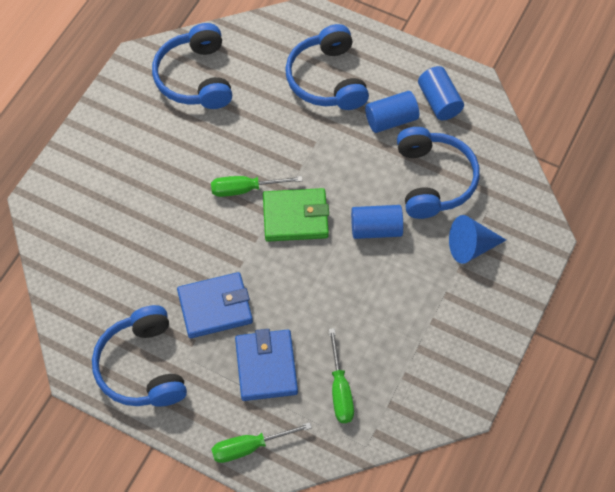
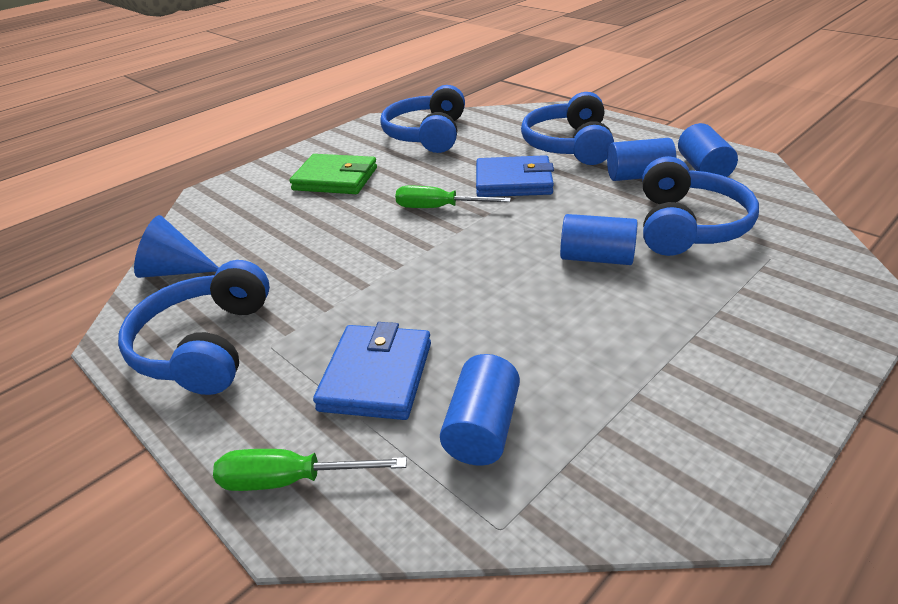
camera: 20 degrees right, 25 degrees down
blue wallet [177,272,253,338] -> blue wallet moved to [476,155,554,197]
green wallet [263,188,329,242] -> green wallet moved to [289,154,377,194]
green screwdriver [329,328,354,423] -> blue cylinder [440,354,520,466]
blue cone [449,215,506,264] -> blue cone moved to [134,215,219,278]

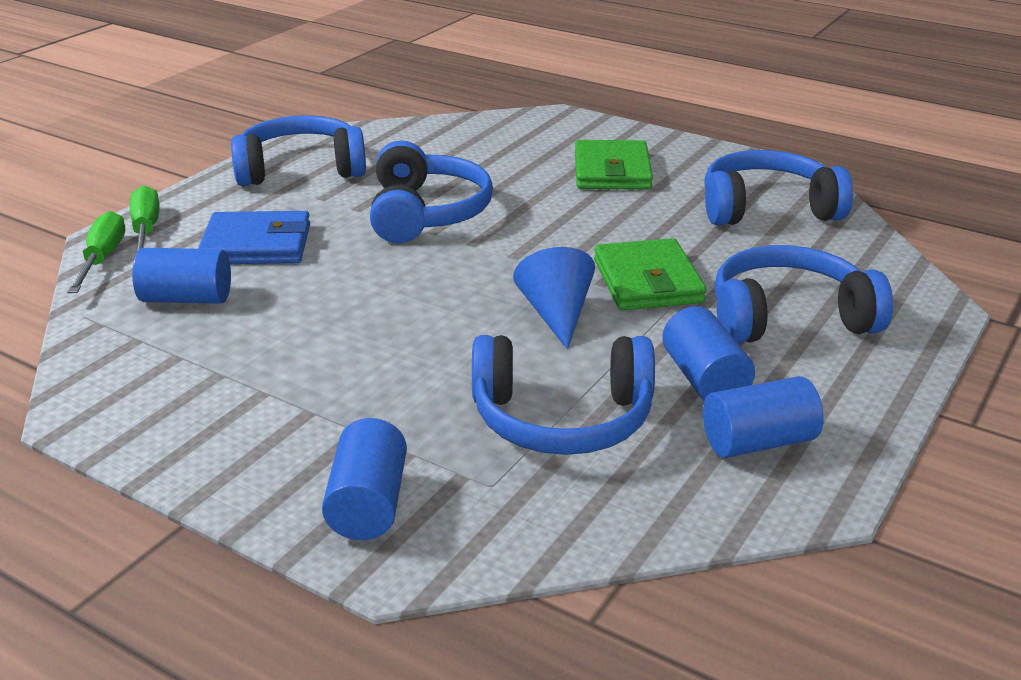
camera: 75 degrees right, 5 degrees down
blue cone [134,215,219,278] -> blue cone moved to [513,247,595,349]
green screwdriver [395,186,511,208] -> green screwdriver moved to [67,211,125,293]
blue wallet [476,155,554,197] -> green wallet [594,238,707,310]
blue cylinder [560,214,638,265] -> blue cylinder moved to [322,418,407,540]
none -> blue headphones [370,140,493,243]

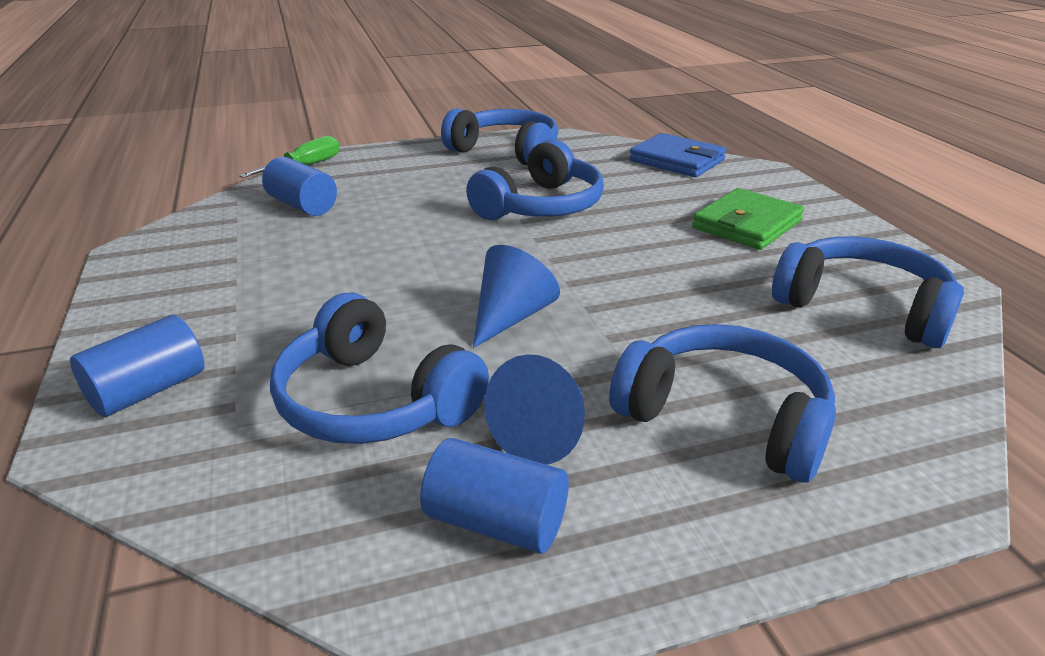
camera: 40 degrees right, 0 degrees up
green screwdriver [130,185,160,258] -> none
blue wallet [198,211,310,264] -> blue wallet moved to [629,133,726,177]
green wallet [594,238,707,310] -> none
blue cylinder [662,306,755,401] -> blue cone [484,354,585,465]

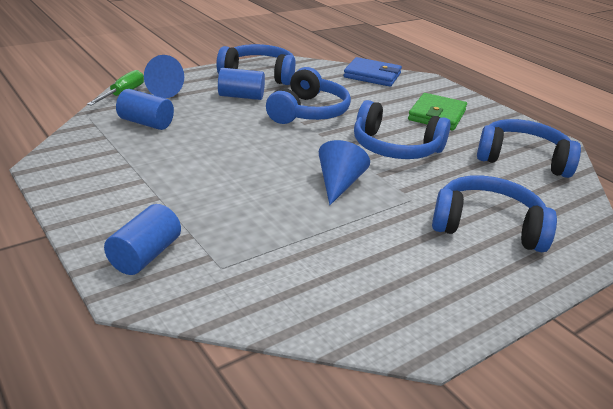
camera: 20 degrees left, 0 degrees up
blue headphones [270,293,489,444] -> blue headphones moved to [354,100,451,159]
blue cylinder [420,438,569,554] -> blue cylinder moved to [218,68,265,100]
blue cone [484,354,585,465] -> blue cone moved to [144,55,184,98]

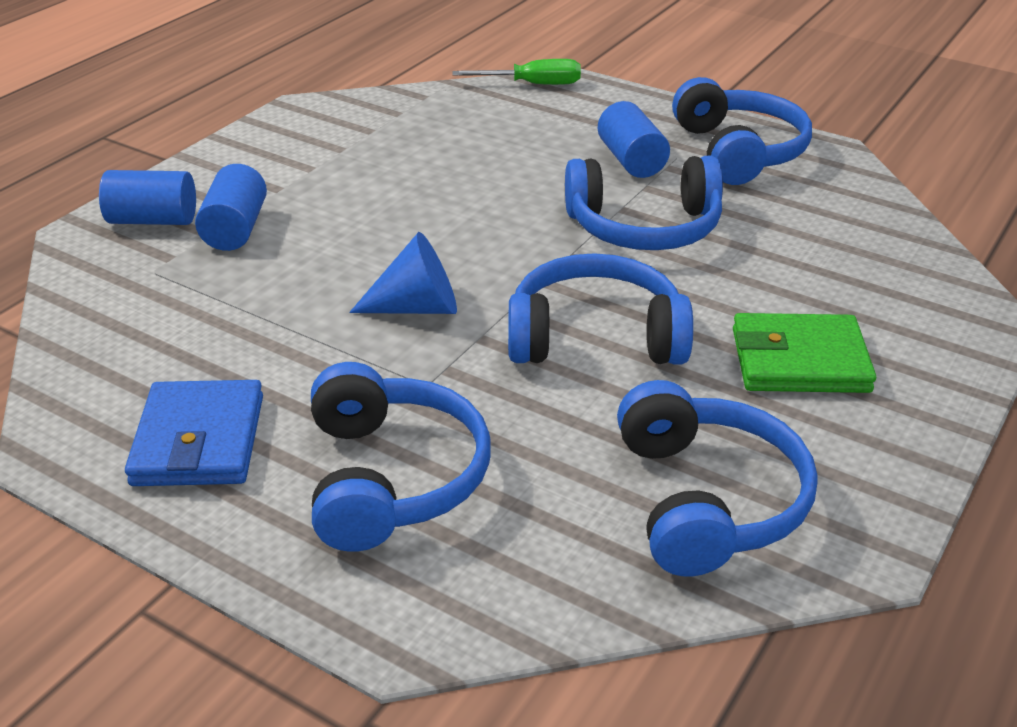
camera: 70 degrees right, 5 degrees up
blue cylinder [116,89,174,130] -> blue cylinder moved to [195,164,267,251]
blue cone [144,55,184,98] -> none
blue wallet [343,57,402,87] -> blue wallet moved to [125,380,263,486]
blue headphones [354,100,451,159] -> blue headphones turned 90 degrees clockwise [508,253,693,365]

